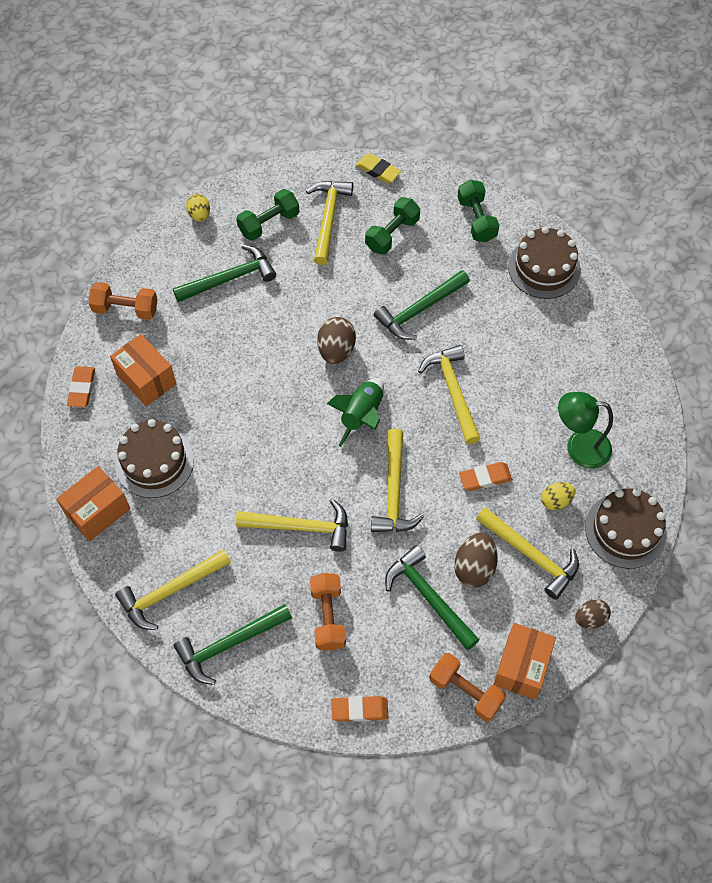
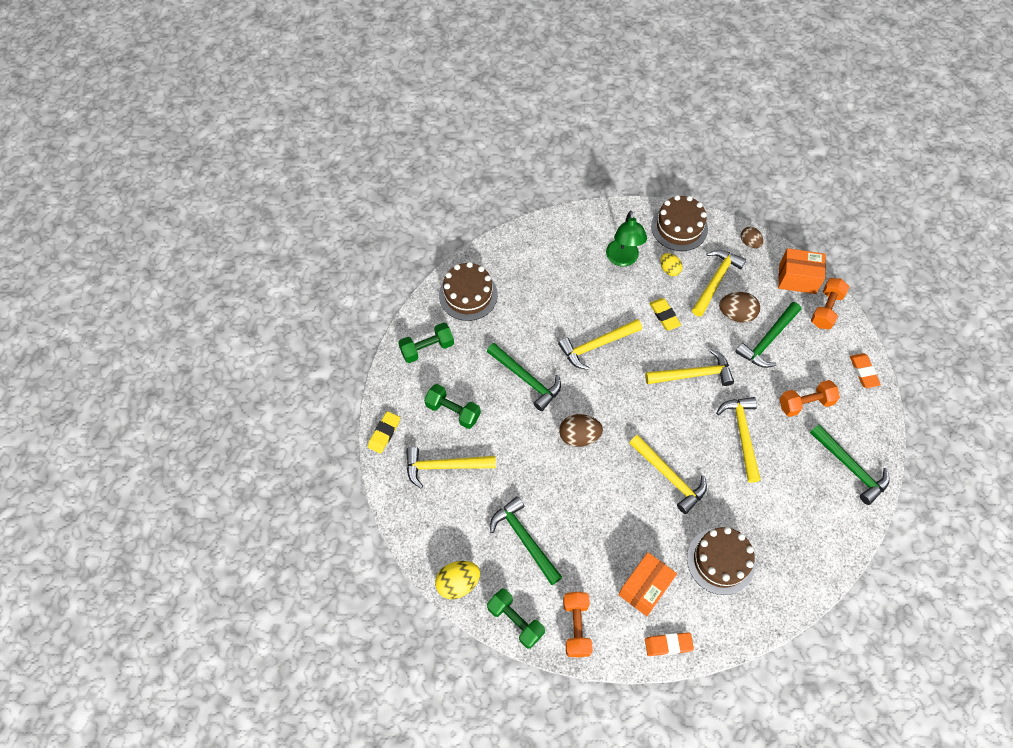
camera: 100 degrees left, 0 degrees up
orange box [56,466,130,541] -> none
yellow hammer [115,549,231,630] -> yellow hammer moved to [629,435,707,514]
yellow egg [186,194,210,222] -> yellow egg [435,561,480,599], size x1.54
green dumbbell [236,189,299,241] -> green dumbbell moved to [487,588,545,649]
green rocket [327,378,384,447] -> none
orange eraser [459,462,512,491] -> yellow eraser [649,298,681,331]

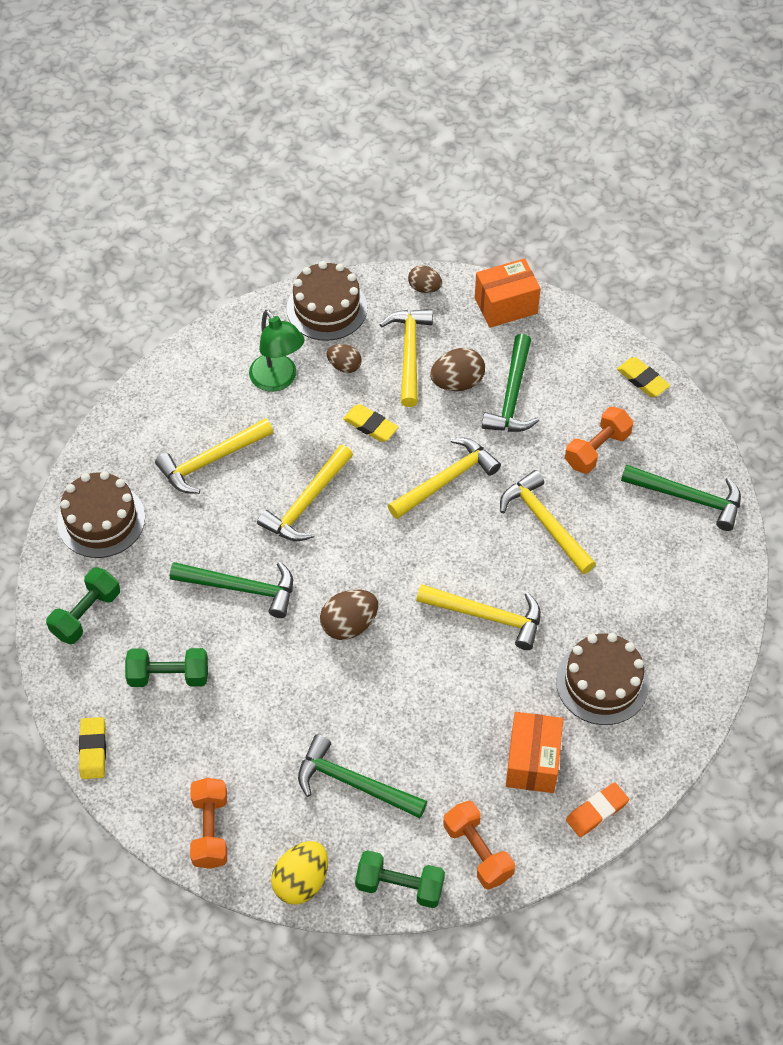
camera: 30 degrees left, 5 degrees down
yellow hammer [406,447,496,488] -> yellow hammer moved to [155,418,273,494]
yellow egg [660,253,683,276] -> brown egg [327,344,362,373]
orange dumbbell [811,278,849,329] -> orange dumbbell moved to [190,778,227,869]
orange eraser [850,353,881,388] -> yellow eraser [617,357,670,397]

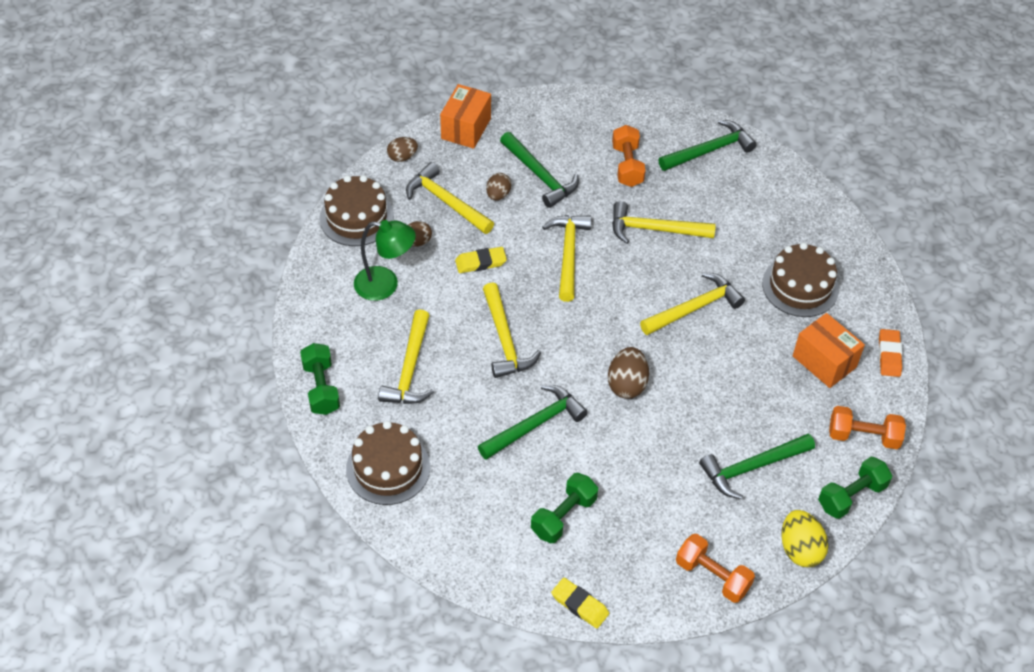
camera: 50 degrees left, 5 degrees down
green dumbbell [46,567,120,644] -> green dumbbell moved to [300,343,340,415]
brown egg [430,348,485,391] -> brown egg [486,173,511,201], size x0.65
yellow eraser [617,357,670,397] -> none

